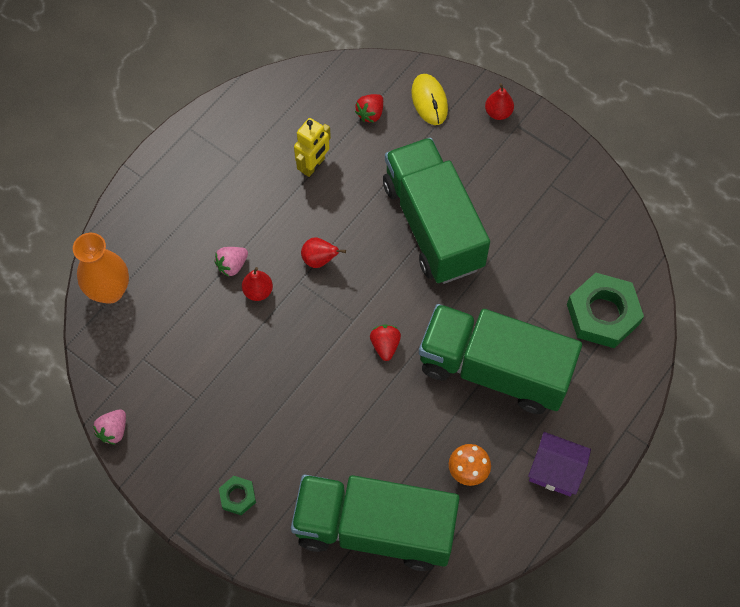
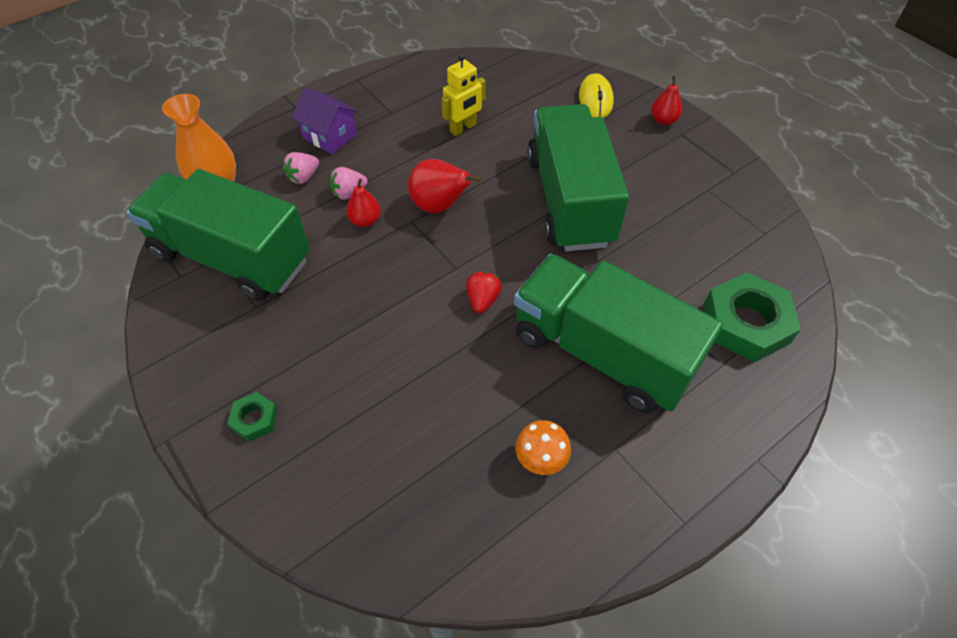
camera: 15 degrees right, 10 degrees down
pink strawberry [93,409,126,445] -> pink strawberry moved to [283,152,319,184]
green truck [291,475,460,571] -> green truck moved to [126,169,310,301]
red pear [301,238,346,268] -> red pear [408,159,482,213], size x1.59
red strawberry [355,94,383,123] -> none
purple house [528,432,591,496] -> purple house moved to [292,88,358,154]

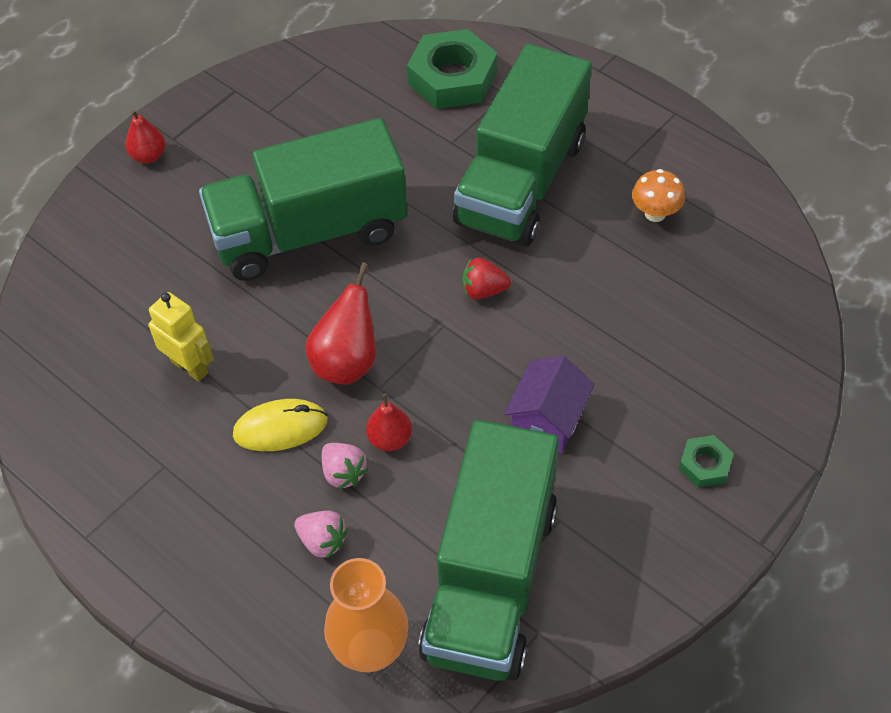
camera: 100 degrees left, 0 degrees up
purple house [292,88,358,154] -> purple house moved to [504,355,595,453]
yellow mouse [579,73,614,118] -> yellow mouse moved to [233,399,328,451]

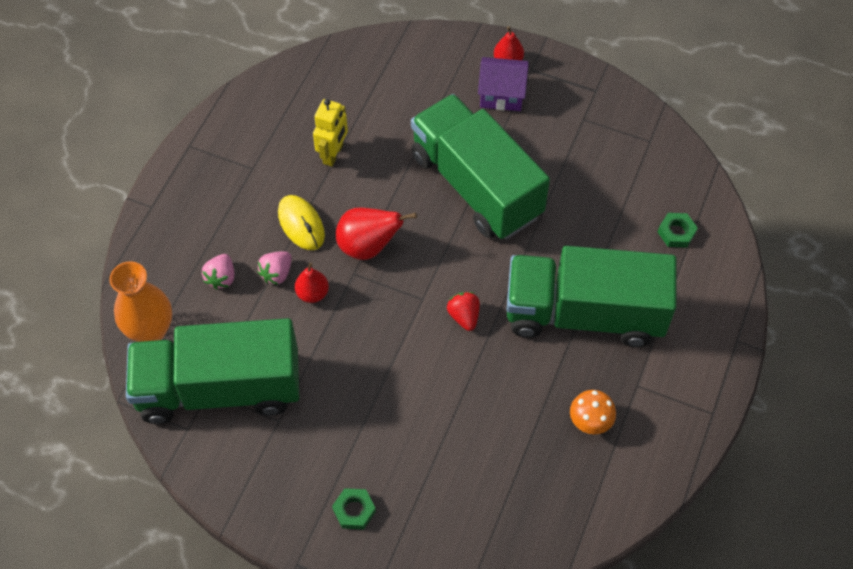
camera: 70 degrees right, 5 degrees up
green nut [407,29,497,109] -> green nut [658,213,698,248], size x0.48
purple house [504,355,595,453] -> purple house moved to [478,57,529,111]

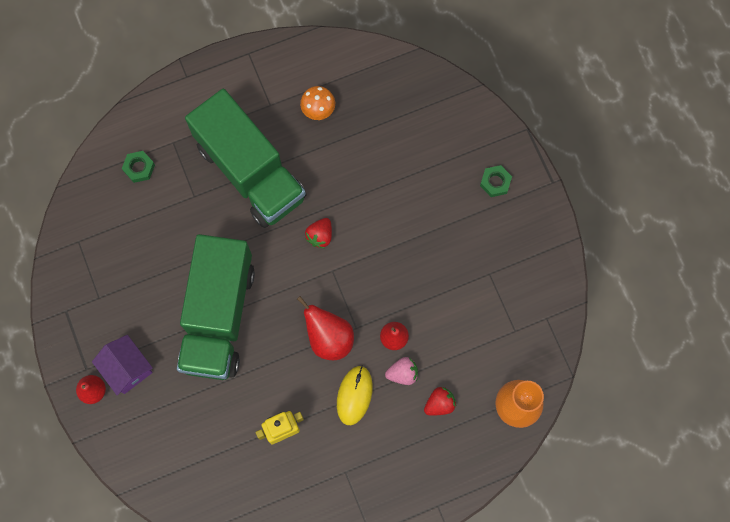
camera: 135 degrees left, 15 degrees up
green truck [126,318,299,424] -> none
pink strawberry [202,254,235,290] -> red strawberry [424,387,456,415]

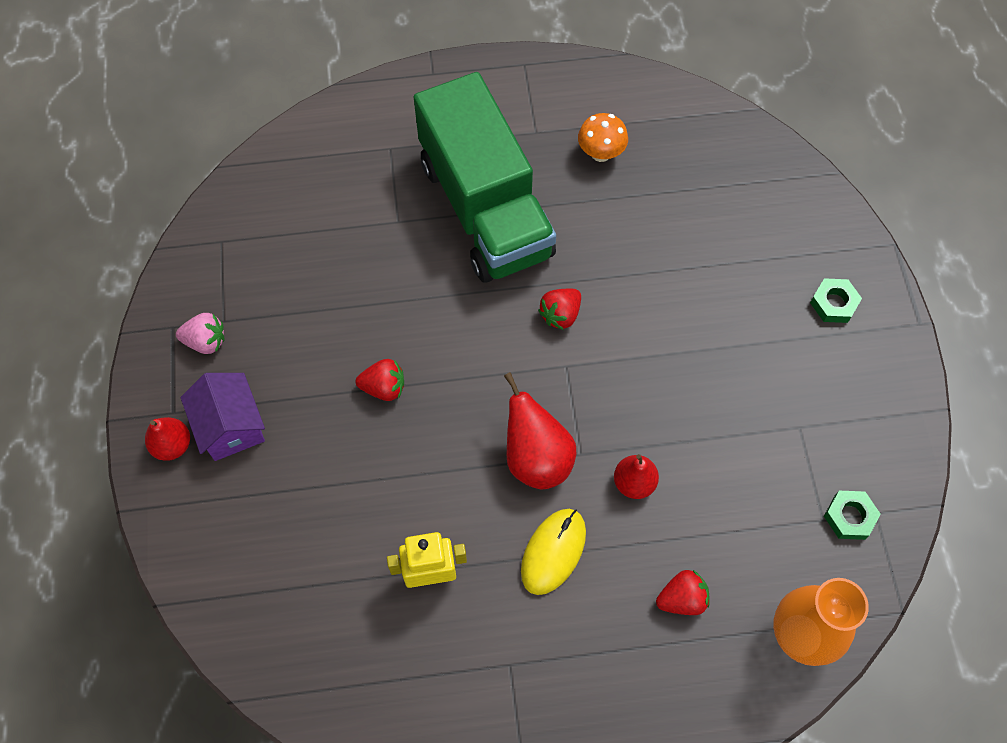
camera: 15 degrees right, 10 degrees down
green nut [122,151,155,183] -> green nut moved to [824,491,880,540]
green truck [177,234,255,380] -> red strawberry [356,359,404,401]
pink strawberry [385,357,418,385] -> pink strawberry moved to [176,313,224,354]

